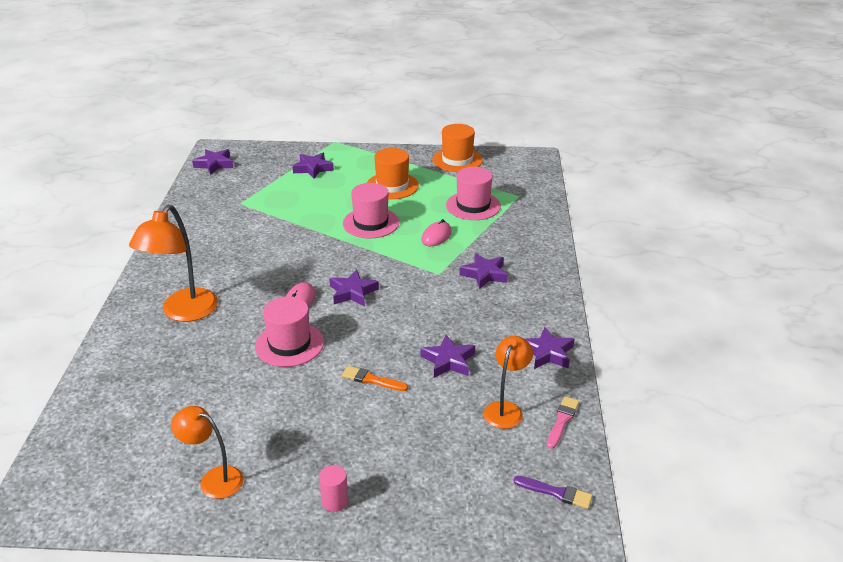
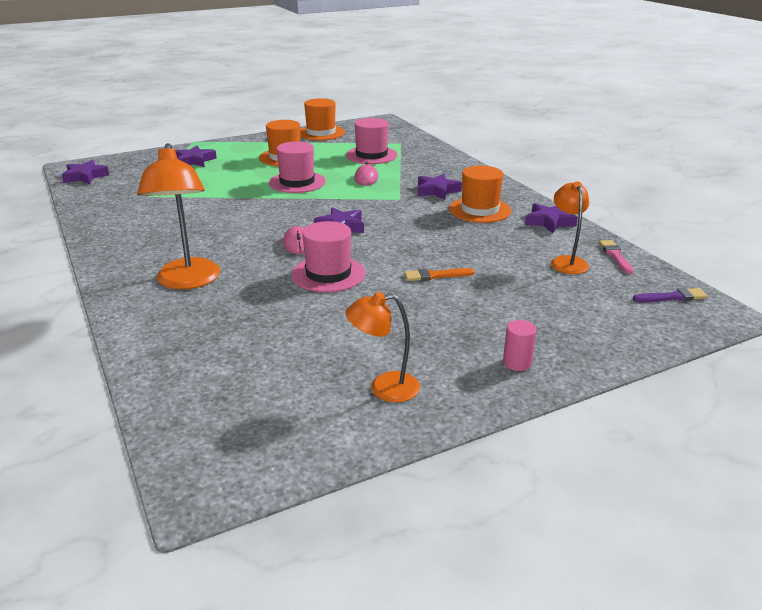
camera: 30 degrees left, 5 degrees down
purple star [421,335,475,378] -> none
none -> orange hat [449,165,511,223]

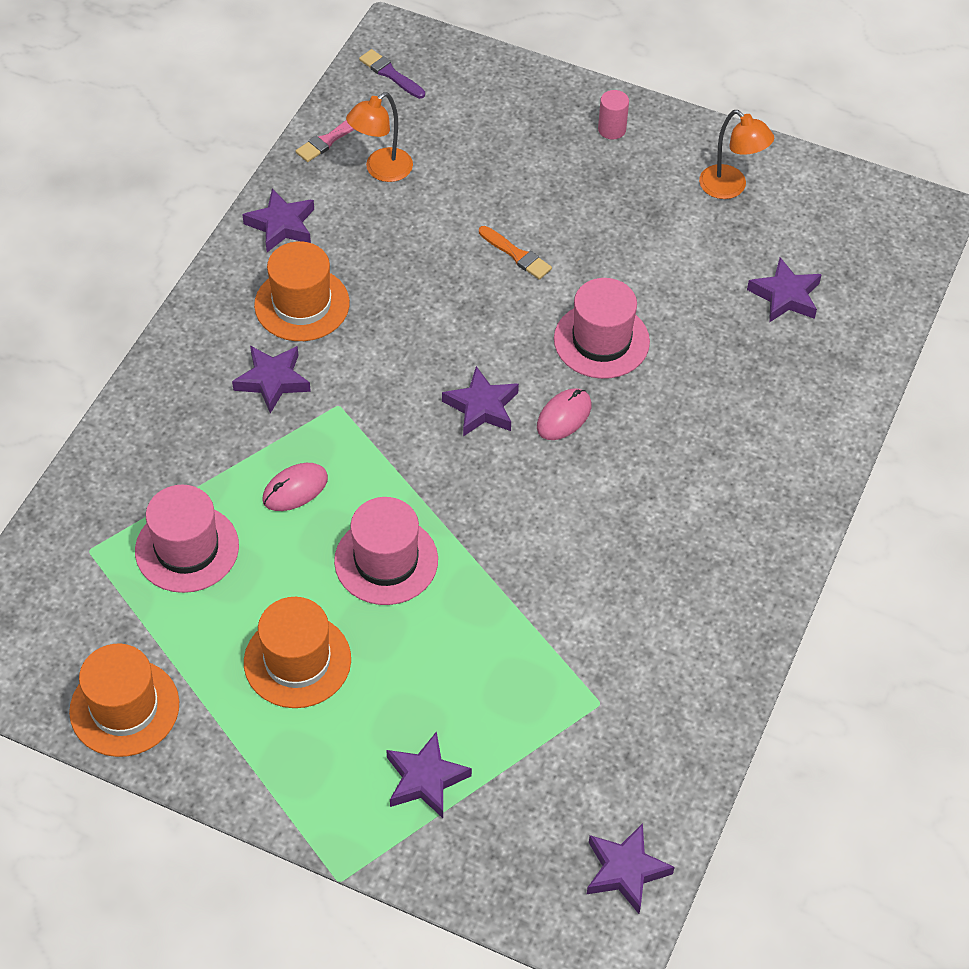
camera: 130 degrees left, 25 degrees up
orange lamp [137,143,220,289] -> none
none -> purple star [747,257,822,323]

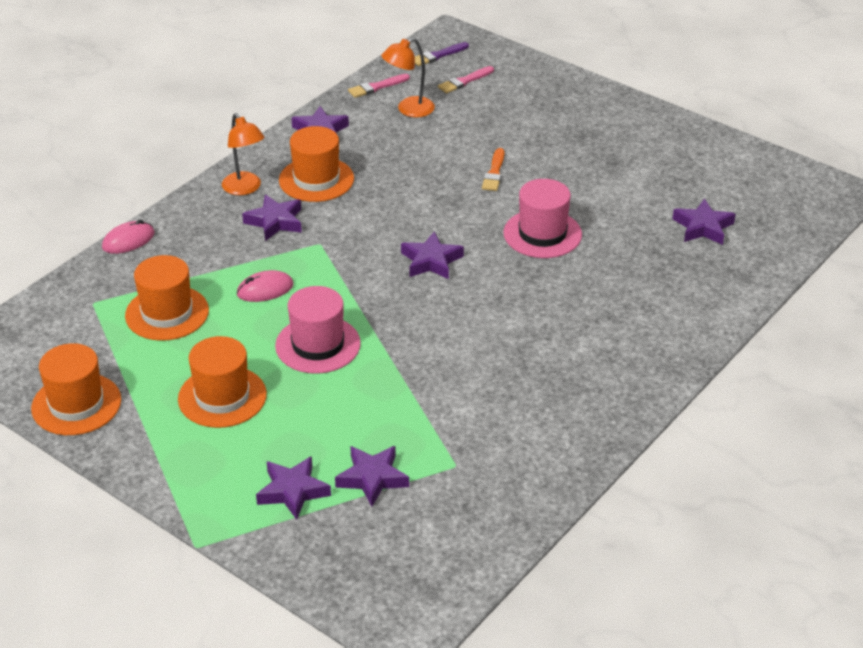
camera: 15 degrees right, 15 degrees down
pink hat [135,485,239,593] -> orange hat [125,255,209,341]
purple brush [359,49,425,99] -> purple brush turned 90 degrees counterclockwise [415,42,469,66]
orange brush [479,226,552,280] -> orange brush turned 45 degrees clockwise [482,148,505,191]
pink mouse [537,388,591,440] -> pink mouse moved to [102,220,155,254]
purple star [587,823,675,914] -> purple star moved to [335,446,409,507]
pink cylinder [598,90,629,139] -> none
orange lamp [699,110,774,199] -> orange lamp moved to [222,113,265,195]
none -> pink brush [438,66,494,93]

